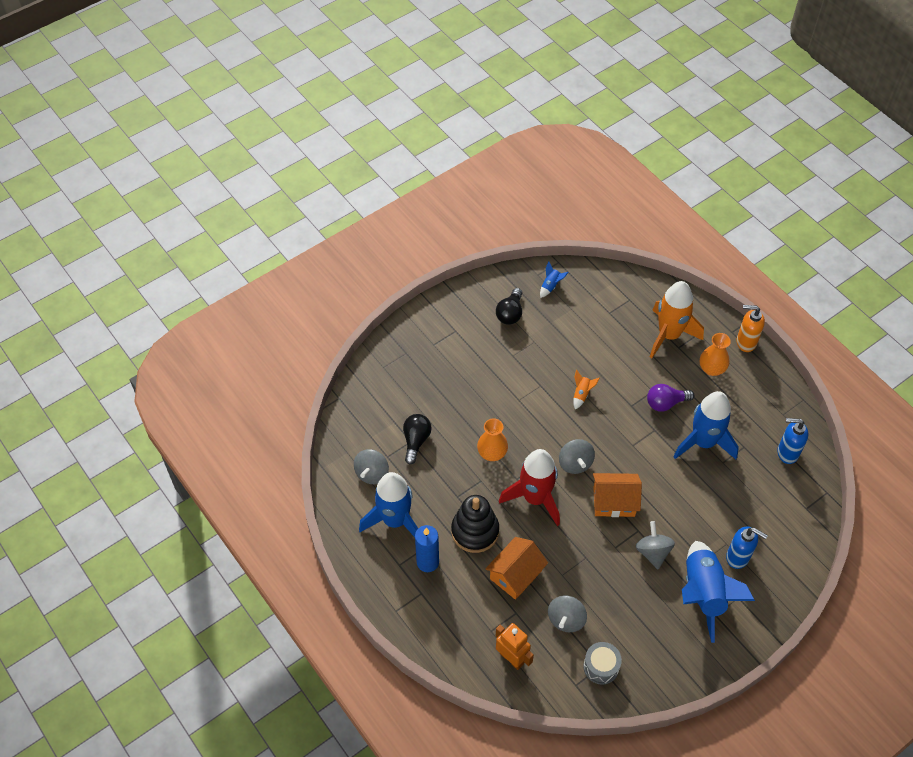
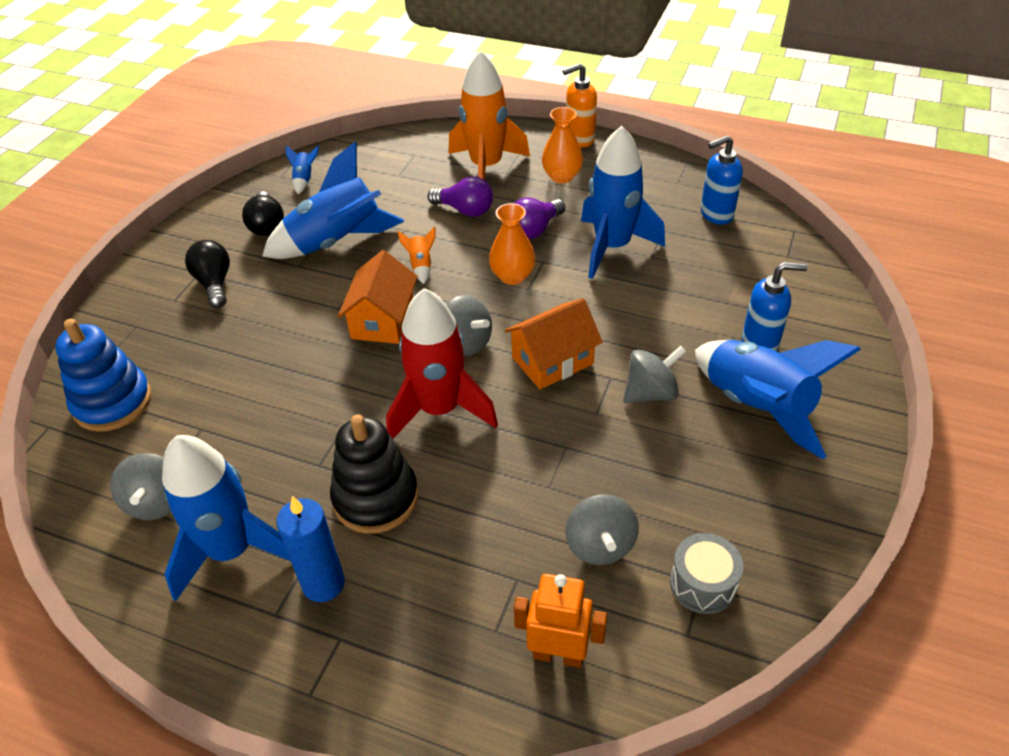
camera: 30 degrees left, 10 degrees down
black light bulb [403,414,432,465] -> black light bulb moved to [185,240,230,308]
orange vase [477,418,508,461] -> orange vase moved to [489,203,535,285]
orange house [485,537,548,600] -> orange house moved to [338,250,418,344]
grey spinning top [635,521,675,569] -> grey spinning top turned 105 degrees clockwise [623,346,686,403]
none -> blue stacking toy [55,319,152,432]
none -> blue rocket [262,142,405,259]
none -> purple light bulb [428,176,493,217]

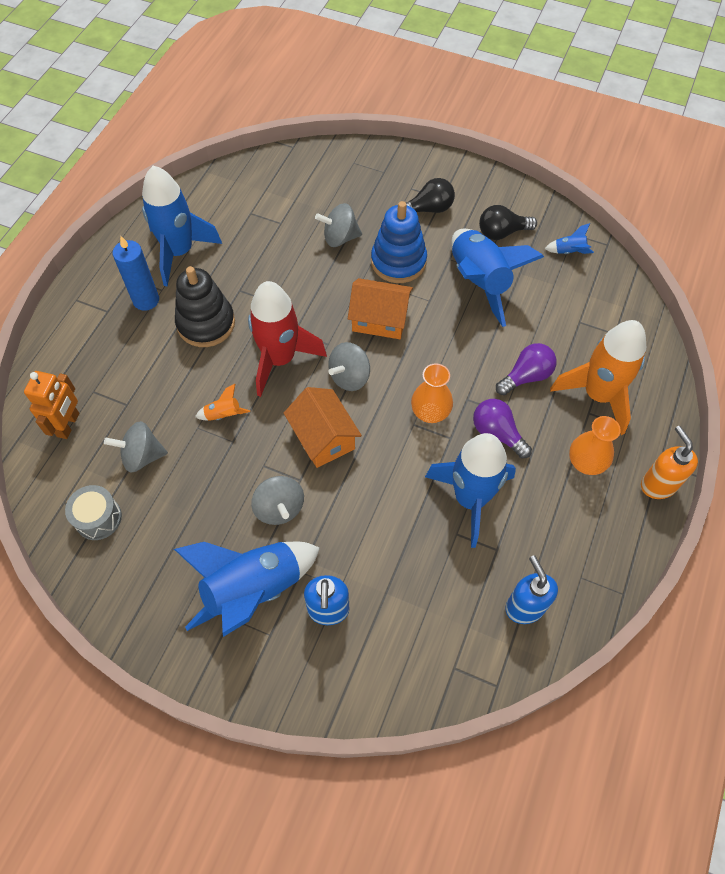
camera: 90 degrees right, 15 degrees up
blue stacking toy [55,319,152,432] -> blue stacking toy moved to [371,201,427,283]
grey spinning top [110,453,171,520] -> grey spinning top moved to [315,203,362,247]
orange rocket [397,227,436,284] -> orange rocket moved to [195,384,250,421]
purple light bulb [428,176,493,217] -> purple light bulb turned 150 degrees counterclockwise [496,343,556,395]

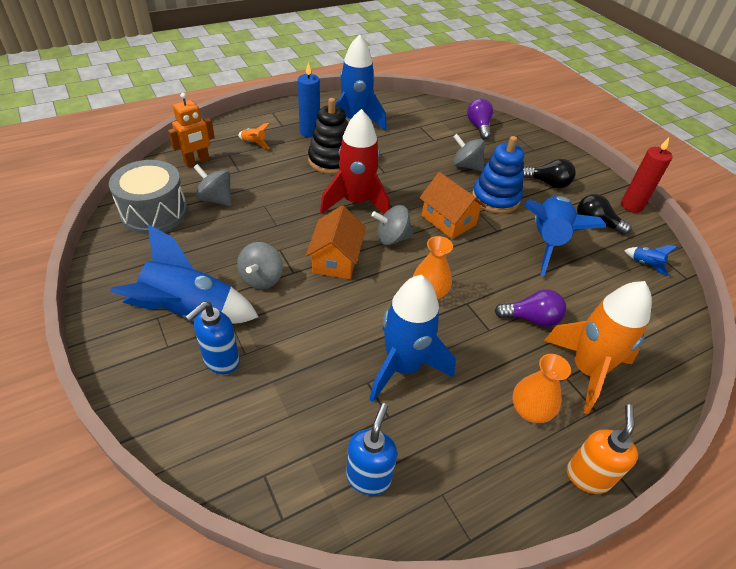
camera: 35 degrees right, 15 degrees down
grey drum [65,485,122,540] -> grey drum [109,160,188,234], size x1.72
orange rocket [195,384,250,421] -> orange rocket moved to [238,123,270,149]
purple light bulb [473,399,532,458] -> purple light bulb moved to [467,98,493,139]
none -> red candle [621,138,672,213]

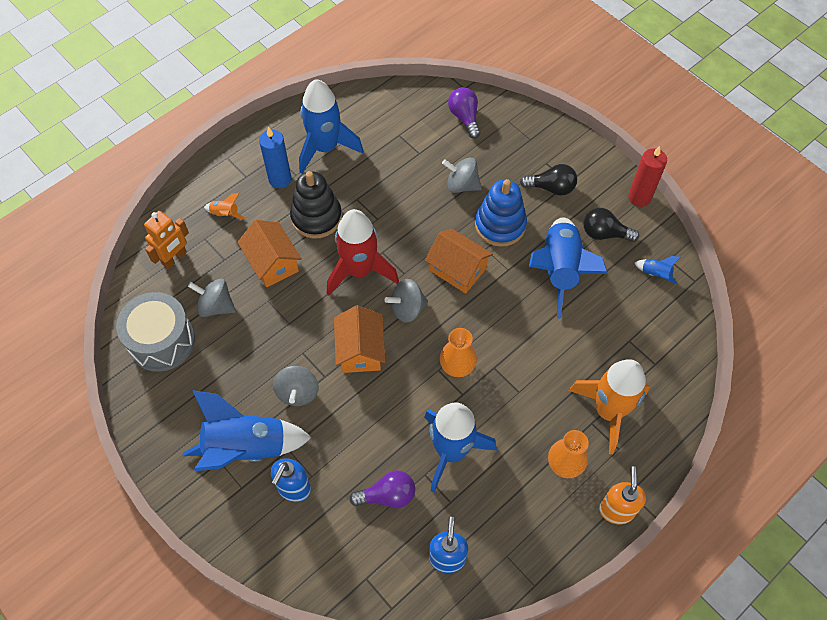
camera: 10 degrees left, 15 degrees up
purple light bulb [495,289,566,327] -> purple light bulb moved to [350,470,415,508]
none -> orange house [238,220,302,287]

